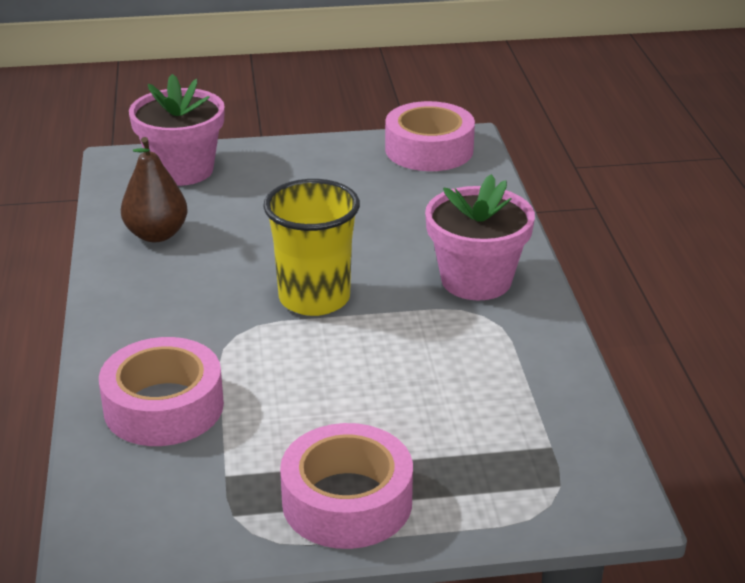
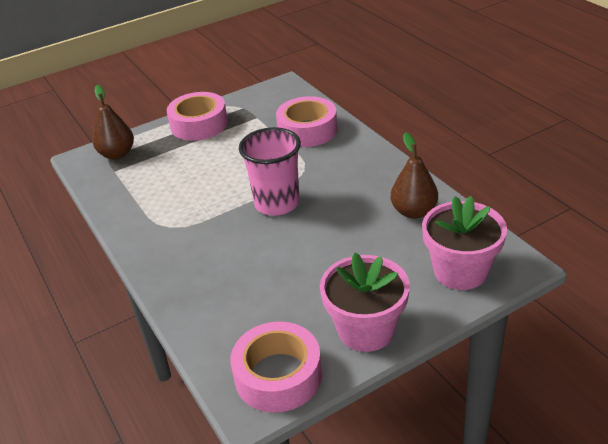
camera: 160 degrees right, 5 degrees up
yellow cup [263,179,360,316] -> pink cup [239,127,301,216]
pink flower pot [425,174,535,300] -> pink flower pot moved to [320,253,410,352]
none -> brown pear [92,85,134,160]

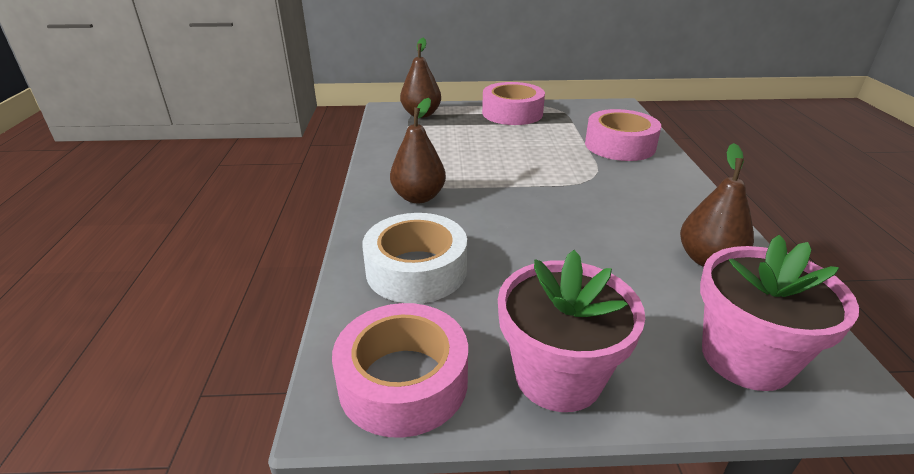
camera: 25 degrees right, 5 degrees down
pink cup [239,127,301,216] -> none
none -> white tape [362,213,467,304]
none -> brown pear [390,98,446,203]

